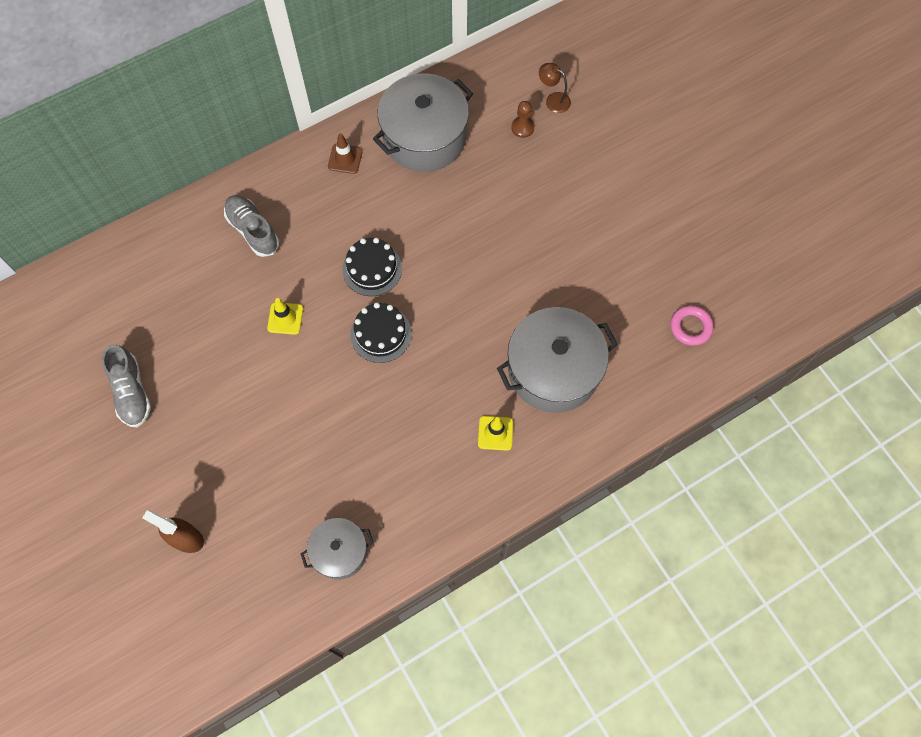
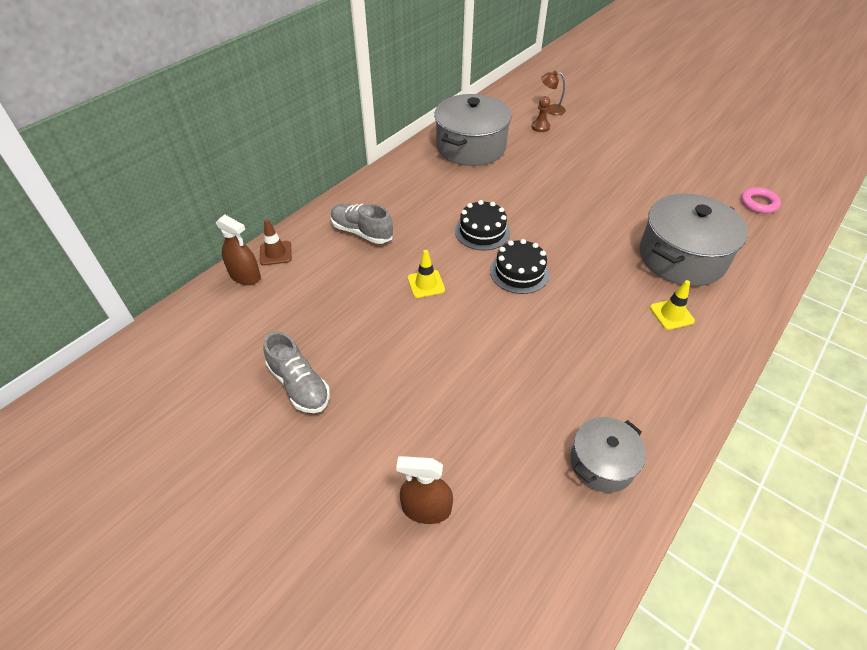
camera: 20 degrees left, 20 degrees down
brown traffic cone [328,133,363,174] -> brown traffic cone moved to [260,219,292,265]
none -> brown spray bottle [216,215,261,285]

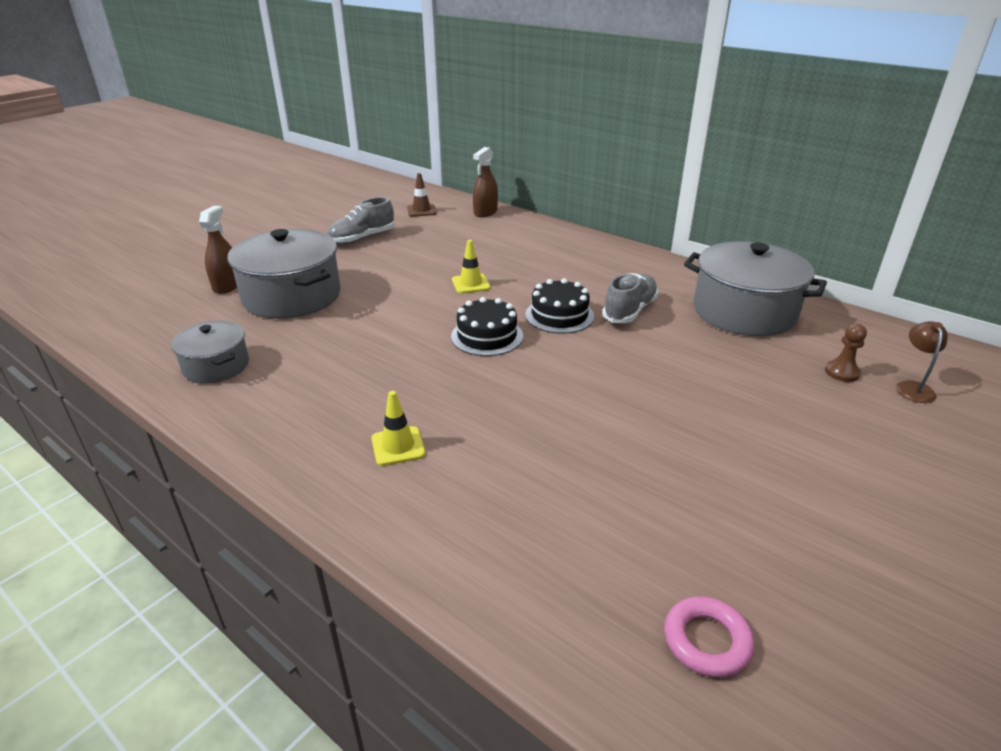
camera: 90 degrees right, 15 degrees down
brown traffic cone [260,219,292,265] -> brown traffic cone moved to [407,173,436,217]
grey shoe [331,204,393,244] -> grey shoe moved to [602,273,659,323]
grey pot [639,193,748,286] -> grey pot moved to [227,229,341,319]

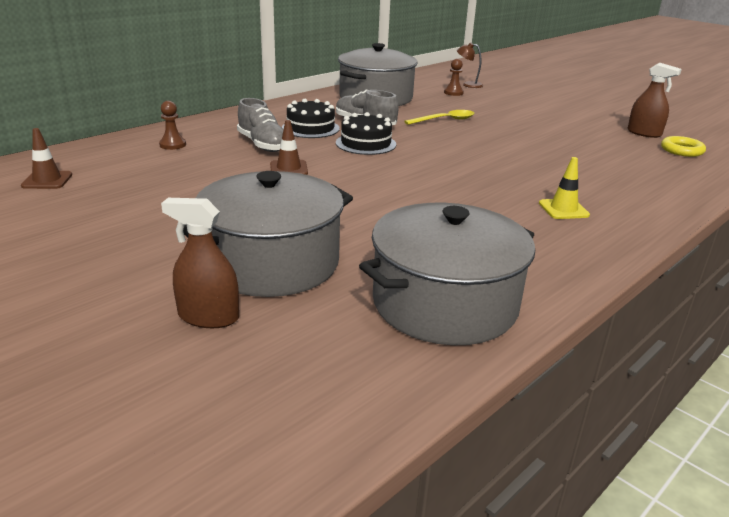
camera: 85 degrees left, 5 degrees down
grey pot [171,321,249,384] -> grey pot [359,203,535,346], size x1.78
grey shoe [327,197,394,244] -> grey shoe moved to [237,98,283,152]
black cake [451,297,523,356] -> black cake moved to [282,99,340,138]
yellow traffic cone [452,240,491,293] -> brown traffic cone [270,120,308,175]
brown spray bottle [473,147,498,217] -> brown spray bottle moved to [627,63,682,138]
pink ring [665,596,755,678] -> yellow ring [661,136,706,157]
none -> brown pawn [159,101,186,150]
none -> yellow spoon [404,110,474,125]

